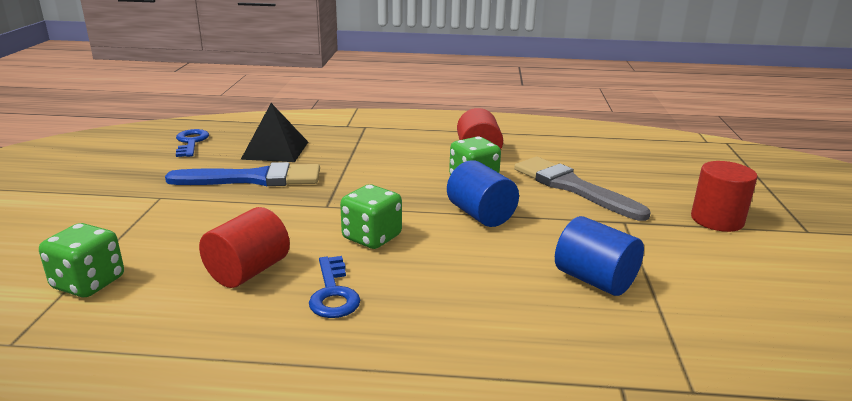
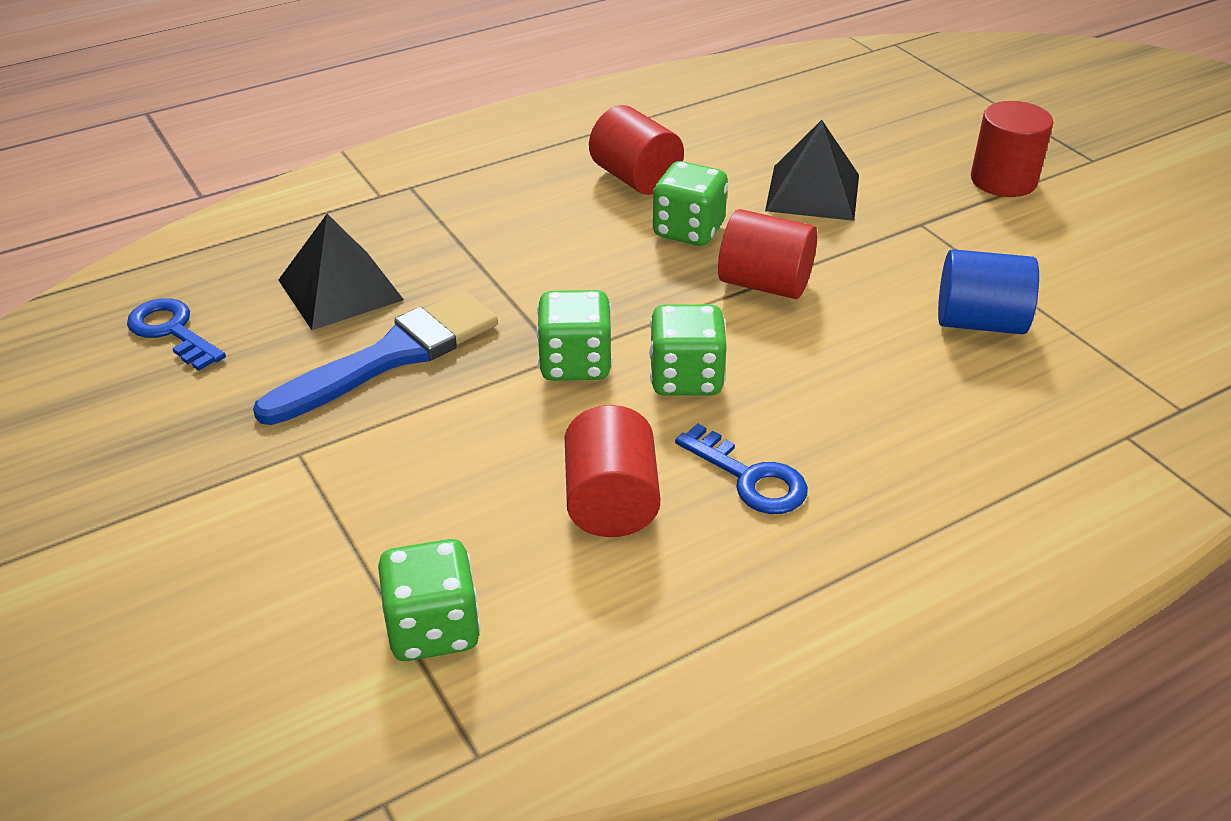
camera: 35 degrees left, 15 degrees up
blue cylinder [447,160,519,227] -> red cylinder [718,209,817,299]
grey brush [515,157,650,221] -> black pyramid [765,120,859,221]
none -> green dice [537,290,612,381]

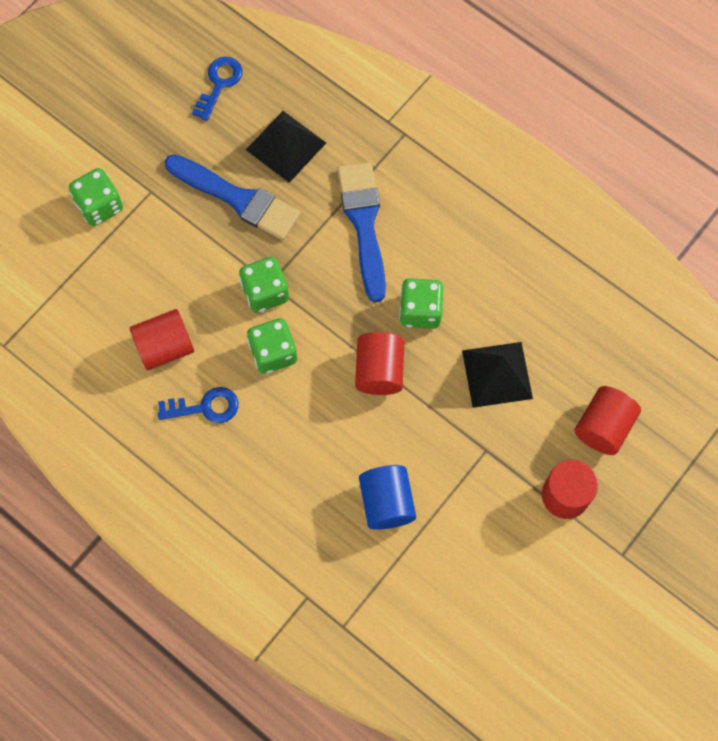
camera: 70 degrees right, 30 degrees up
green dice [378,539,480,661] -> green dice moved to [69,168,123,226]
red cylinder [589,105,684,195] -> red cylinder moved to [574,386,641,455]
blue key [675,423,808,514] -> blue key turned 120 degrees counterclockwise [158,387,238,423]
none -> blue brush [337,162,386,302]

